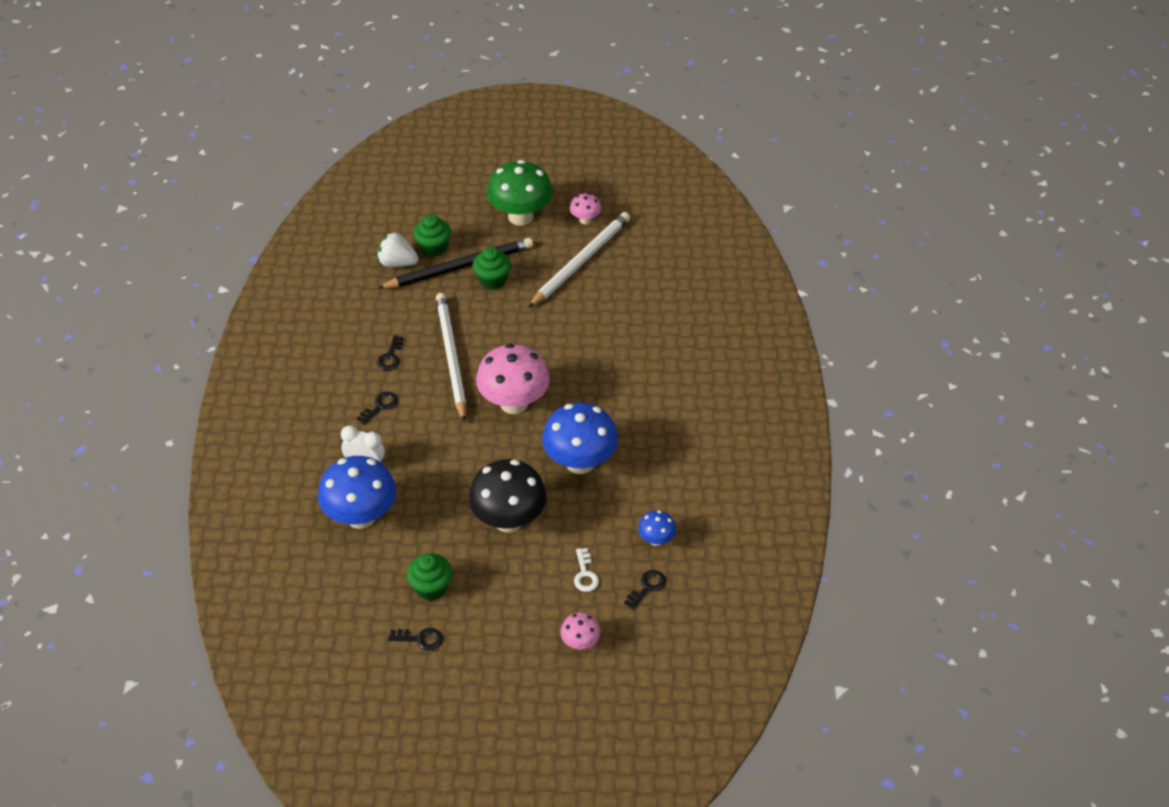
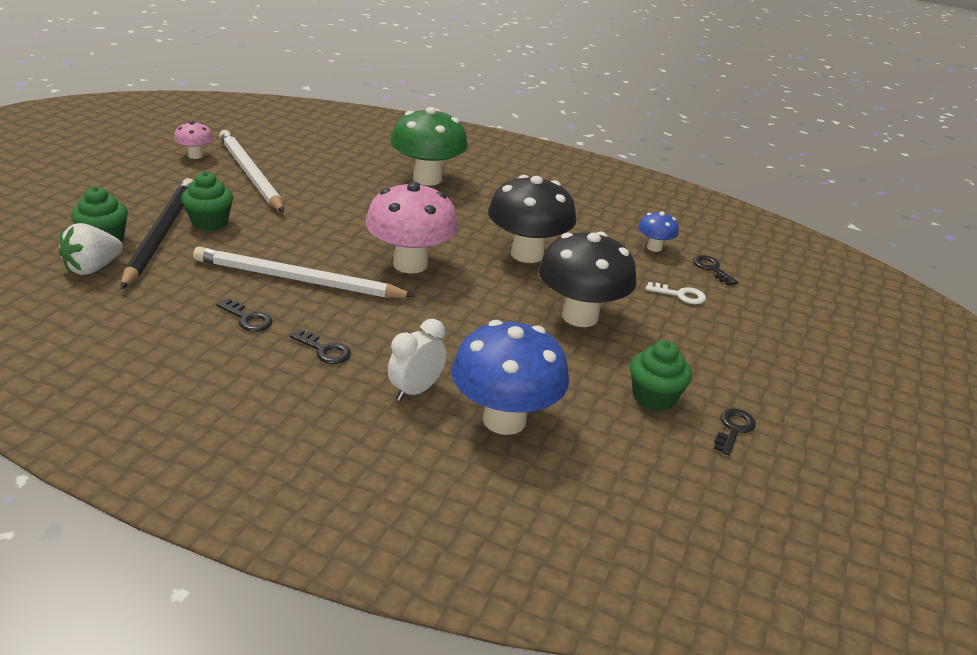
camera: 70 degrees left, 15 degrees down
black key [357,392,398,424] -> black key turned 150 degrees clockwise [290,329,351,364]
green mushroom [487,160,553,226] -> green mushroom moved to [390,107,468,186]
blue mushroom [542,403,618,474] -> black mushroom [488,175,576,263]
pink mushroom [560,613,601,650] -> none

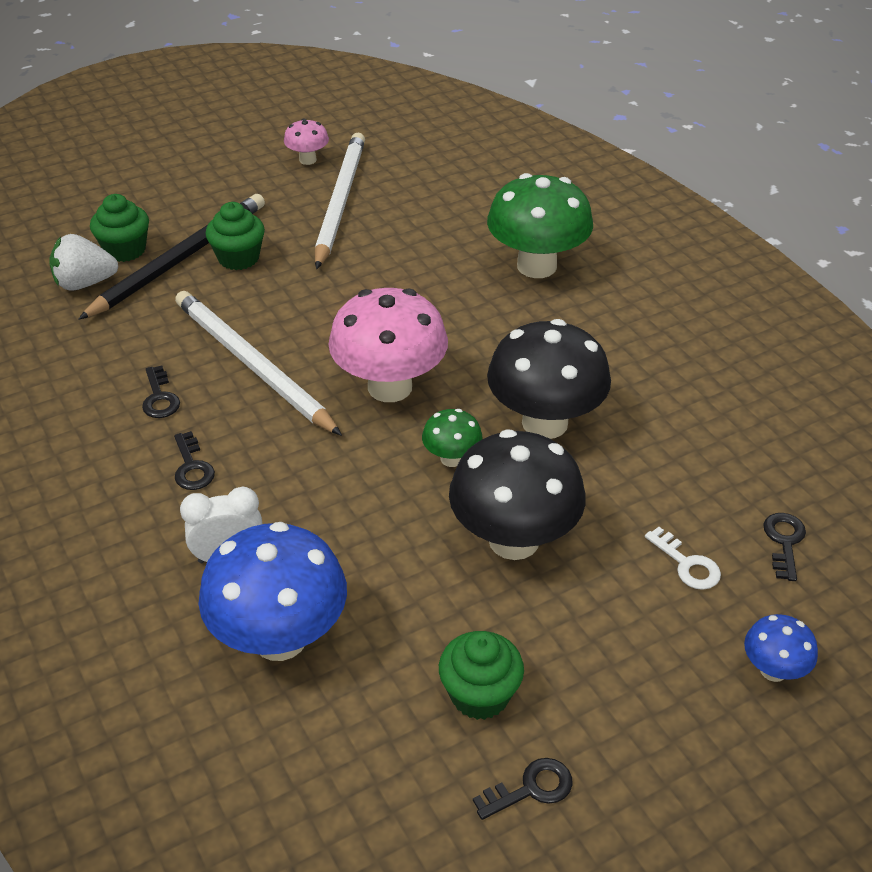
camera: 40 degrees right, 10 degrees up
blue mushroom [638,211,679,252] -> blue mushroom moved to [744,614,818,682]
none -> green mushroom [422,409,483,467]

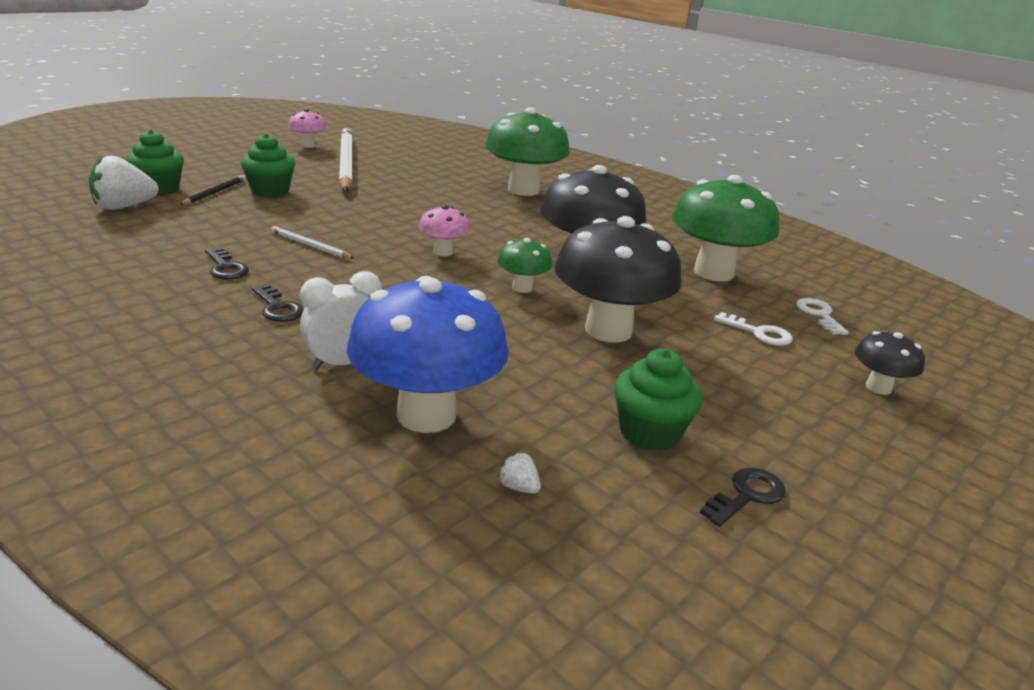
camera: 20 degrees left, 15 degrees down
black pencil [78,194,265,320] -> black pencil [180,175,246,205], size x0.43
white pencil [175,291,342,436] -> white pencil [271,226,354,259], size x0.43
pink mushroom [328,288,448,402] -> pink mushroom [419,205,470,256], size x0.49
blue mushroom [744,614,818,682] -> black mushroom [855,331,925,395]
black key [763,513,806,581] -> white key [796,298,849,335]
none -> white strawberry [497,452,541,494]
none -> green mushroom [672,175,779,281]

